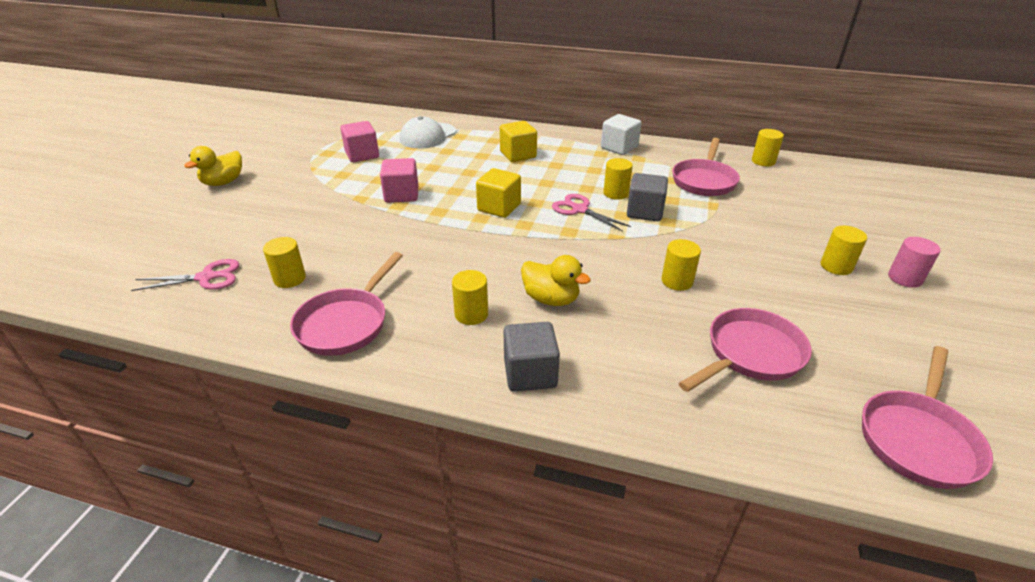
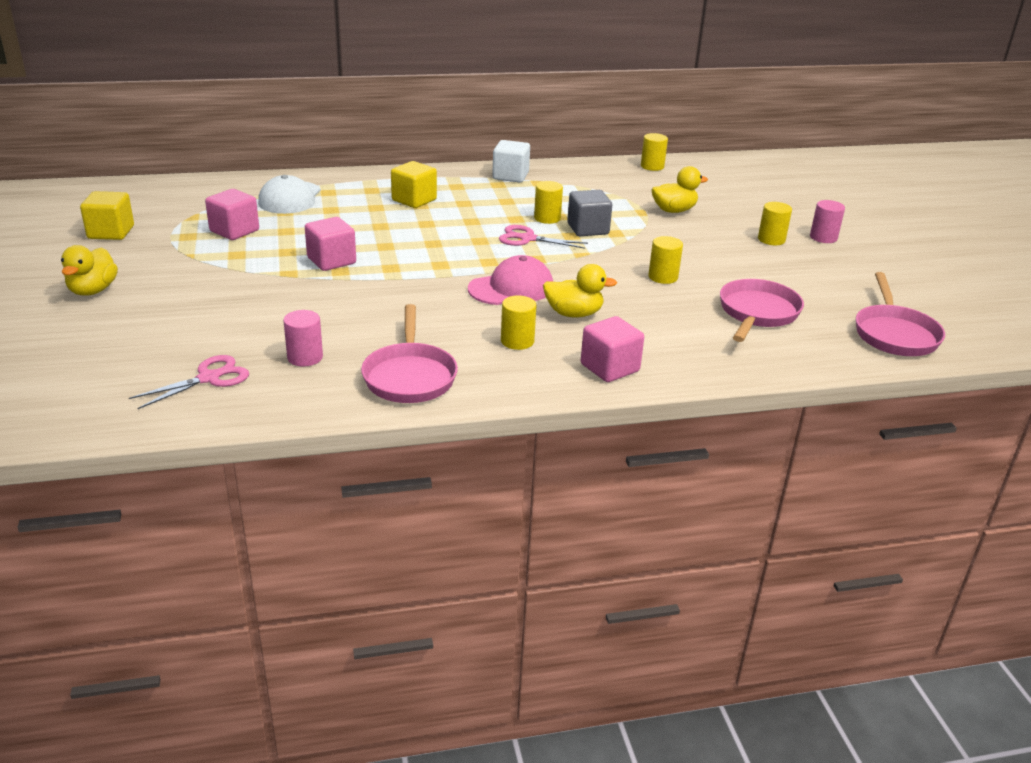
camera: 30 degrees left, 5 degrees down
yellow cylinder [263,237,306,288] -> pink cylinder [283,310,323,367]
yellow cube [476,168,521,218] -> yellow cube moved to [80,191,134,240]
grey cube [503,322,560,392] -> pink cube [581,316,644,382]
pink pan [672,138,740,196] -> none
none -> pink cap [468,255,553,305]
none -> yellow duck [652,166,708,213]

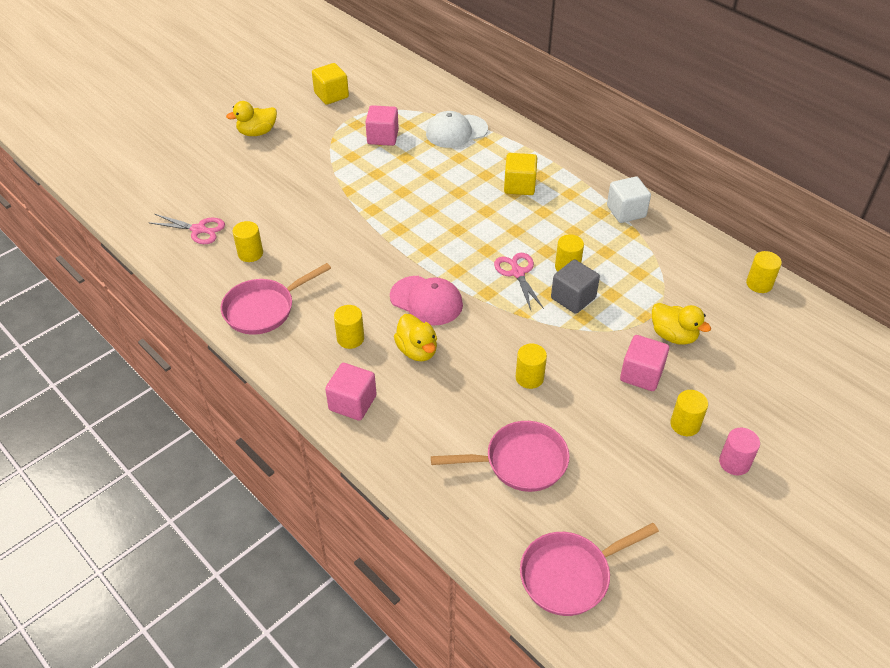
camera: 60 degrees right, 15 degrees up
pink cylinder [283,310,323,367] -> yellow cylinder [233,221,263,262]
pink cube [305,217,356,271] -> pink cube moved to [620,335,669,391]

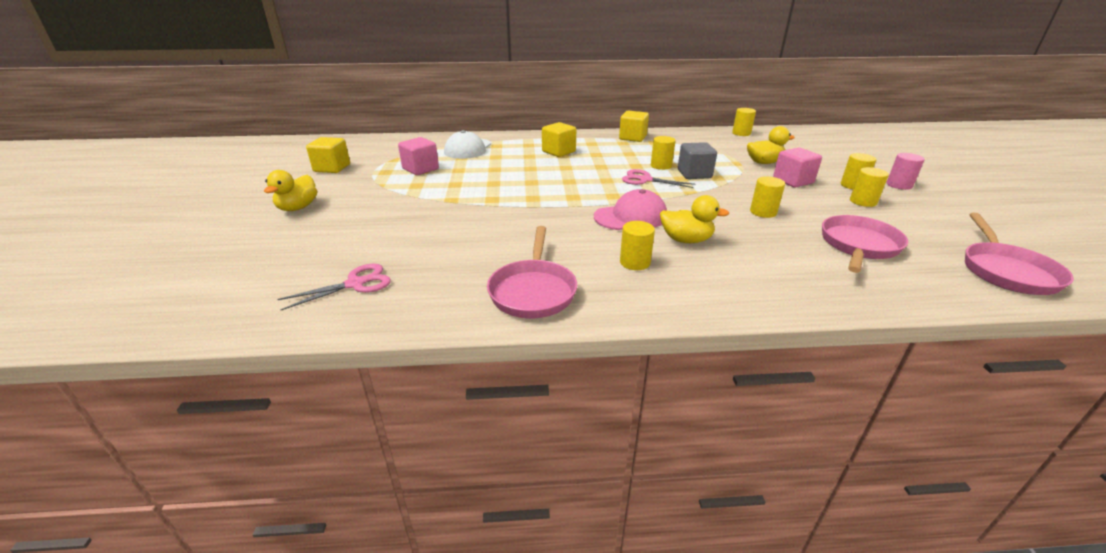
camera: 50 degrees left, 15 degrees down
yellow cylinder [233,221,263,262] -> yellow cylinder moved to [850,167,889,207]
pink cube [325,363,377,421] -> none
white cube [607,177,651,223] -> yellow cube [619,111,649,142]

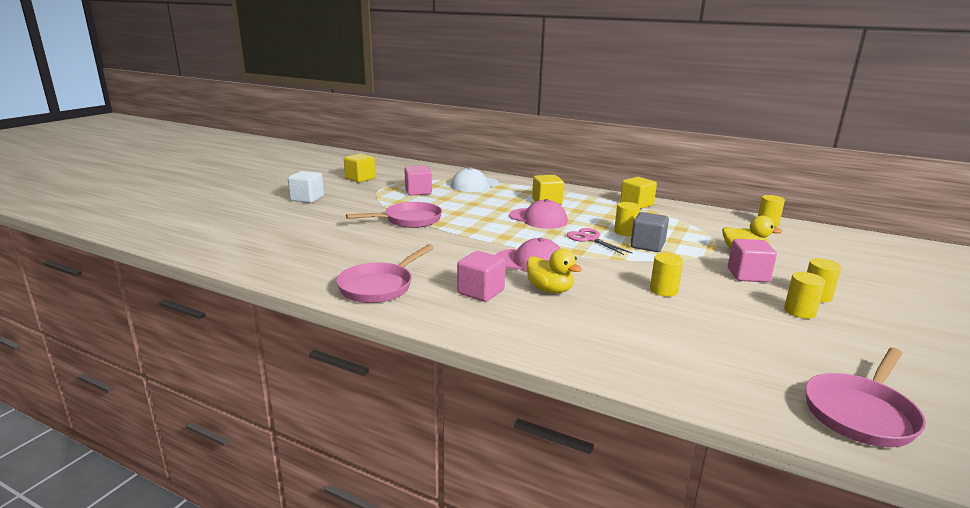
camera: 30 degrees right, 10 degrees down
yellow duck [264,170,317,211] -> white cube [288,171,324,203]
pink scissors [277,264,391,310] -> none
yellow cylinder [620,221,655,270] -> pink cube [457,251,506,302]
pink pan [822,215,908,273] -> pink pan moved to [346,202,442,228]
pink cylinder [886,153,925,190] -> none
none -> pink cap [509,199,568,229]

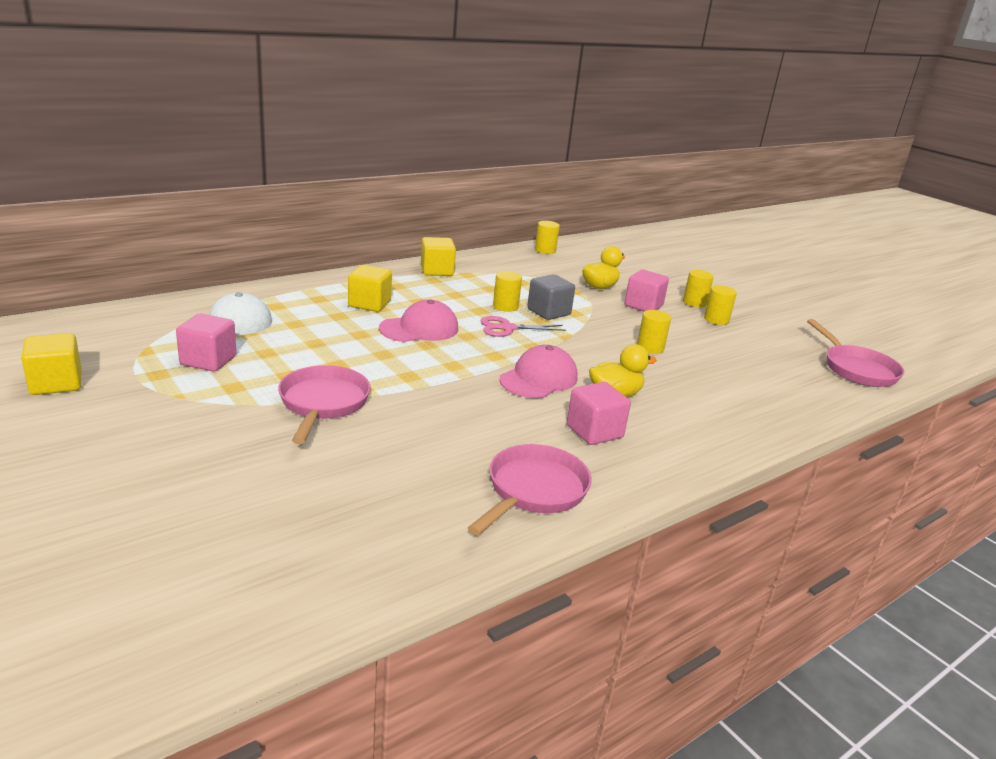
camera: 65 degrees left, 5 degrees up
white cube [288,171,324,203] -> none
pink pan [336,244,434,303] -> pink pan turned 120 degrees counterclockwise [468,444,592,535]

